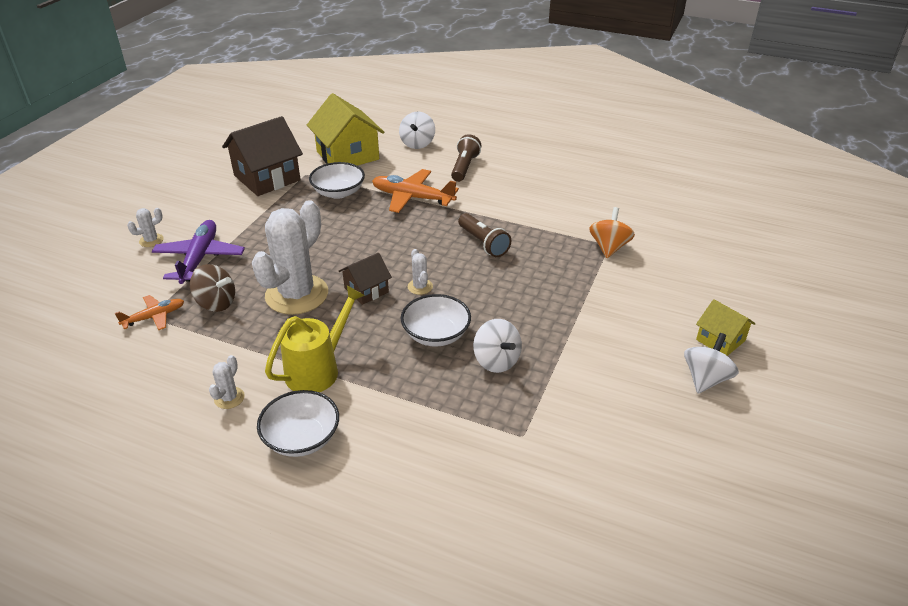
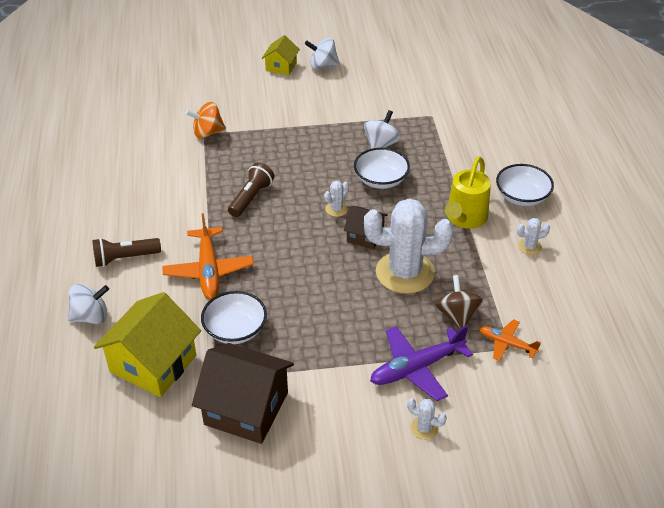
camera: 120 degrees left, 5 degrees up
yellow watering can [265,285,365,392] -> yellow watering can turned 75 degrees counterclockwise [445,156,491,229]

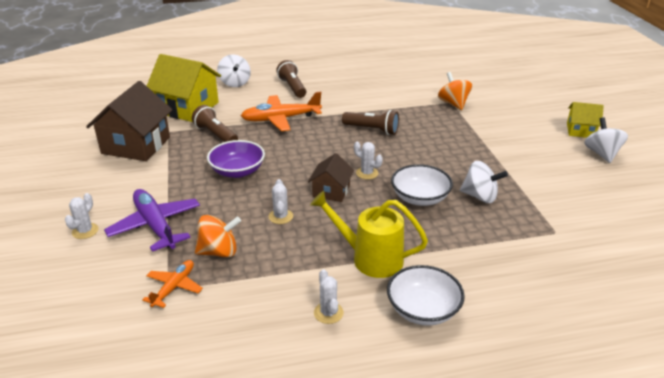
camera: 85 degrees right, 10 degrees down
white bowl [201,291,267,344] -> brown flashlight [192,105,238,142]
white cactus [364,198,454,294] -> white cactus [269,179,293,224], size x0.41
brown spinning top [435,275,483,329] -> orange spinning top [195,215,241,258]
none -> purple bowl [207,140,265,178]

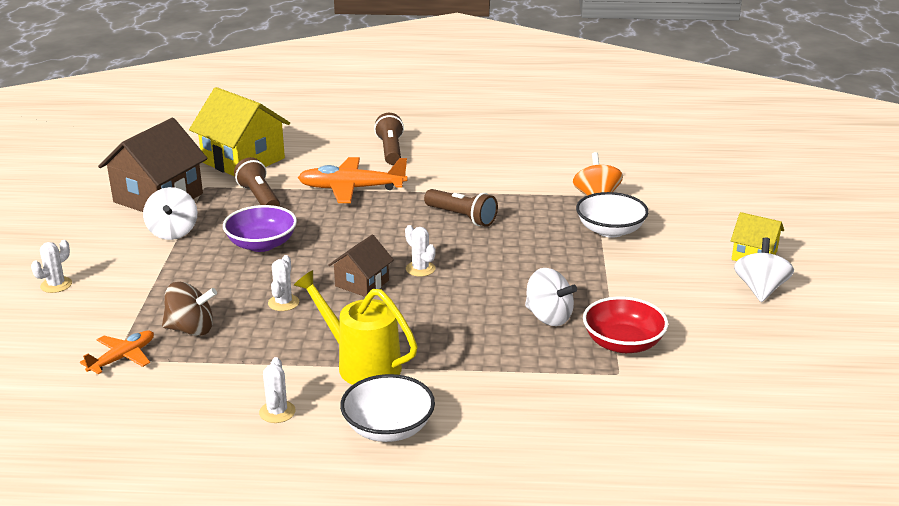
camera: 15 degrees right, 5 degrees down
purple plane [104,189,200,252] -> none
orange spinning top [195,215,241,258] -> brown spinning top [162,282,217,336]
white spinning top [217,54,251,87] -> white spinning top moved to [143,187,197,240]
white bowl [391,164,453,206] -> white bowl moved to [576,192,649,238]
none -> red bowl [583,297,668,353]

